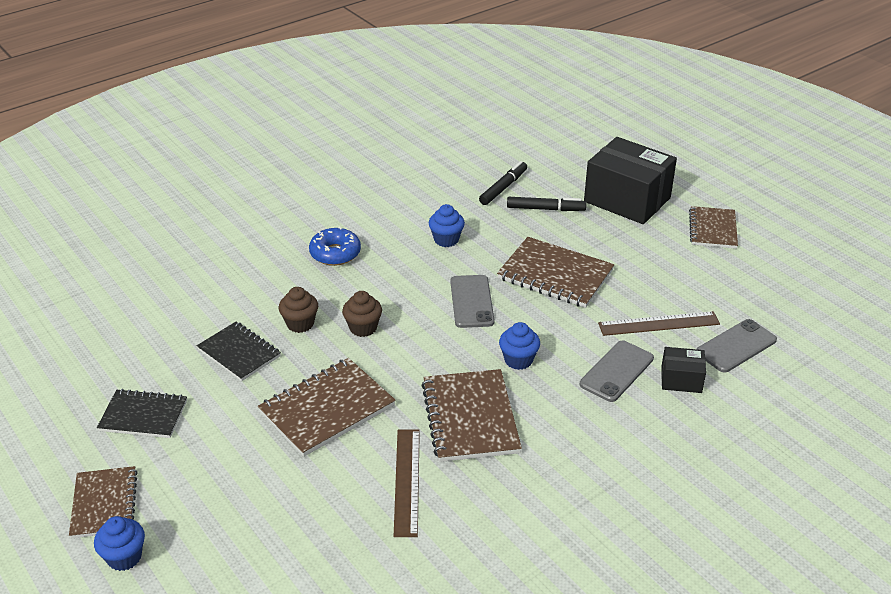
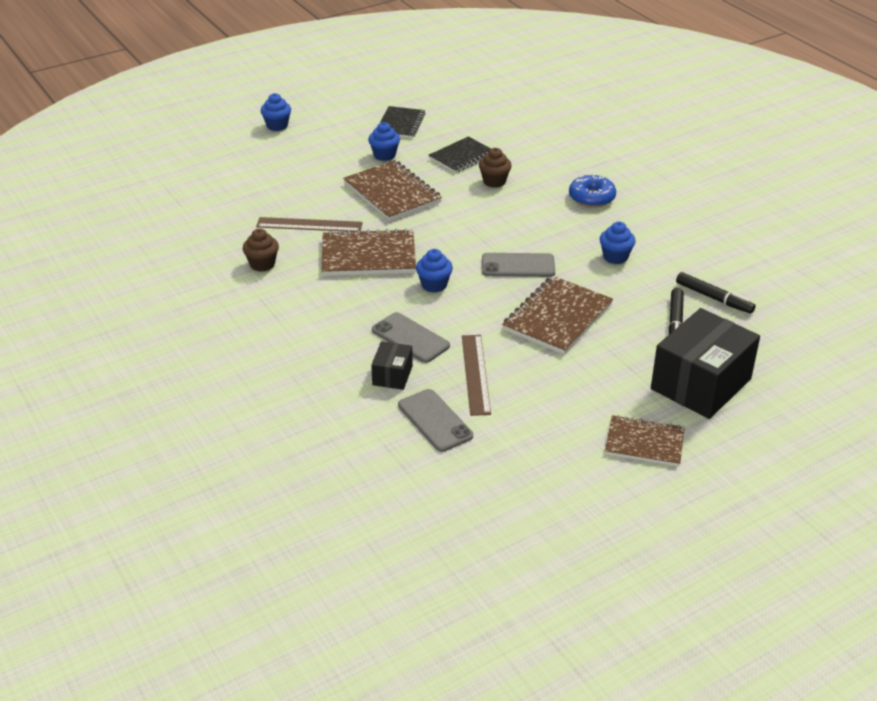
camera: 95 degrees right, 0 degrees up
brown notebook [69,466,138,538] -> none
brown cupcake [342,291,382,337] -> brown cupcake moved to [243,229,279,272]
none -> blue cupcake [368,122,400,161]

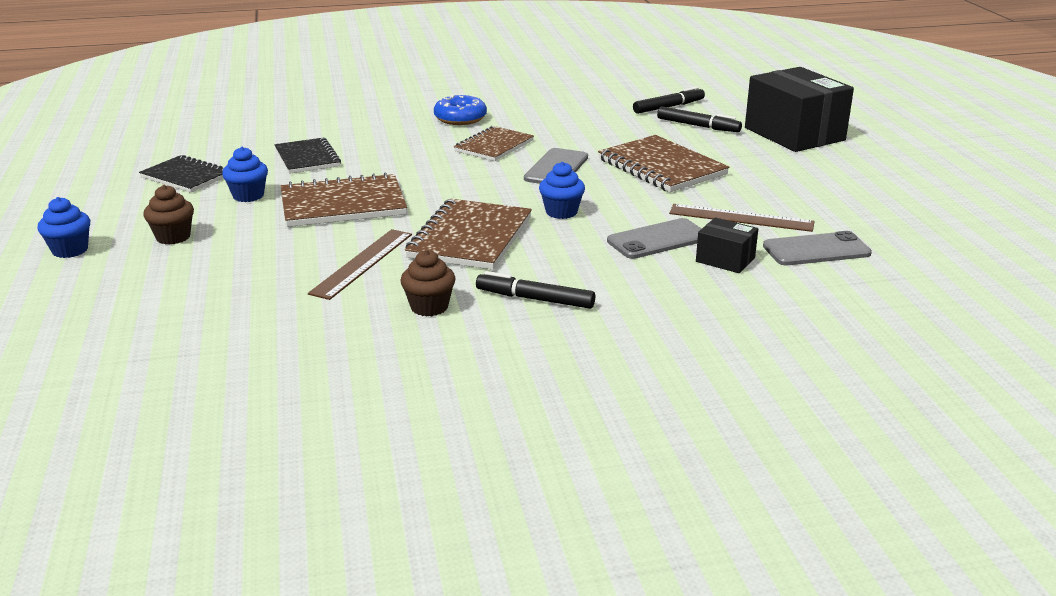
camera: 70 degrees left, 10 degrees down
brown cupcake [479,148,512,188] -> brown cupcake moved to [143,185,194,245]
blue cupcake [600,221,636,264] -> none
brown notebook [605,415,685,466] -> brown notebook moved to [454,126,534,161]
none -> black marker [476,271,595,309]

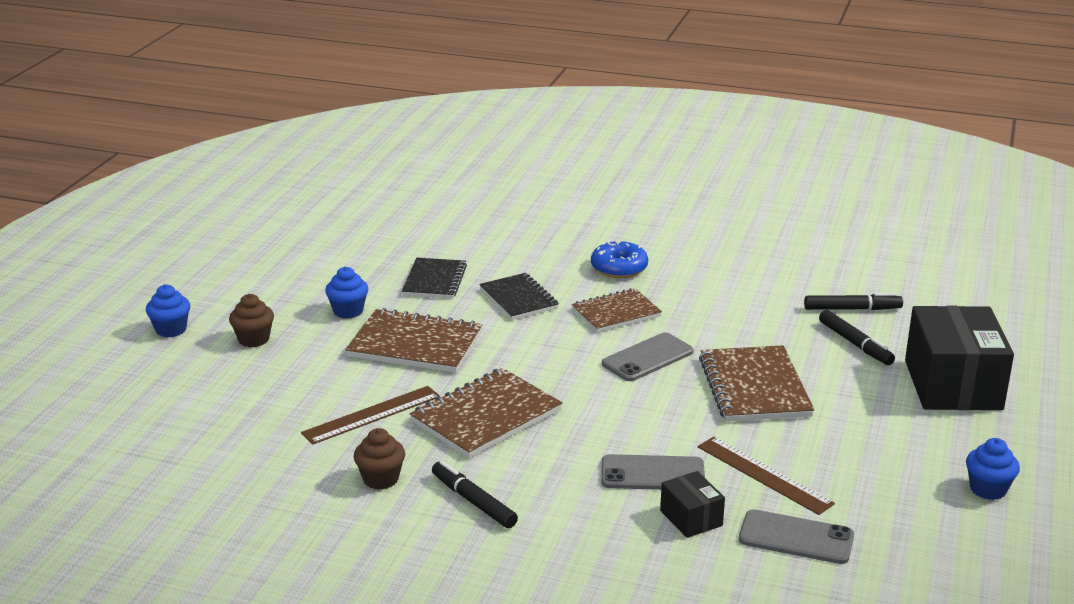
camera: 30 degrees right, 0 degrees up
black notebook [139,155,225,193] -> black notebook moved to [479,273,559,320]
blue cupcake [539,162,585,219] -> blue cupcake moved to [966,438,1020,500]

